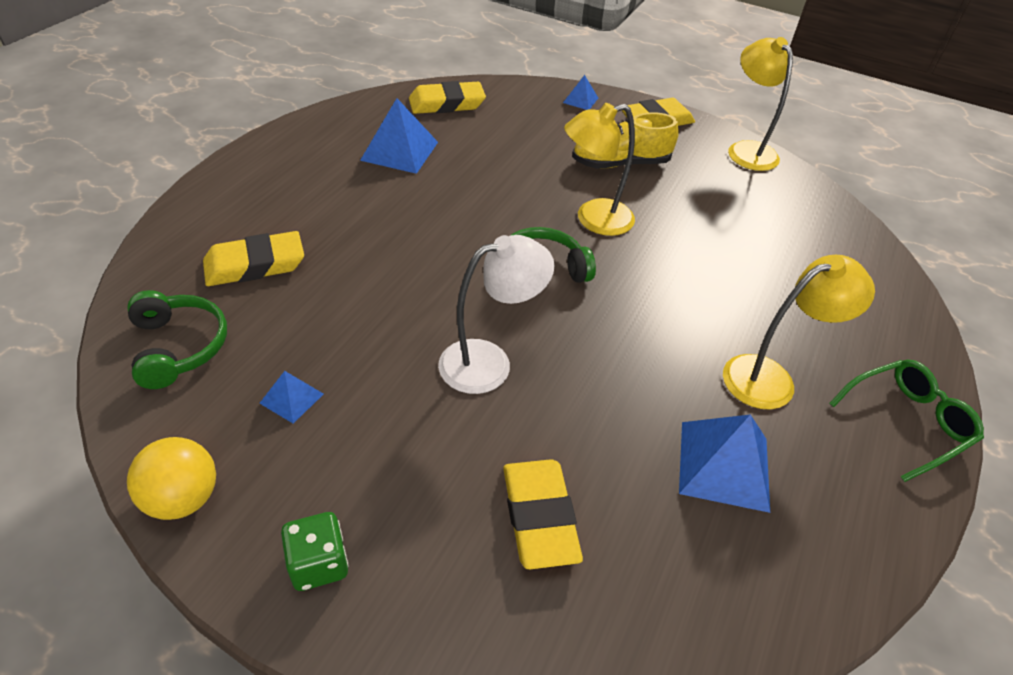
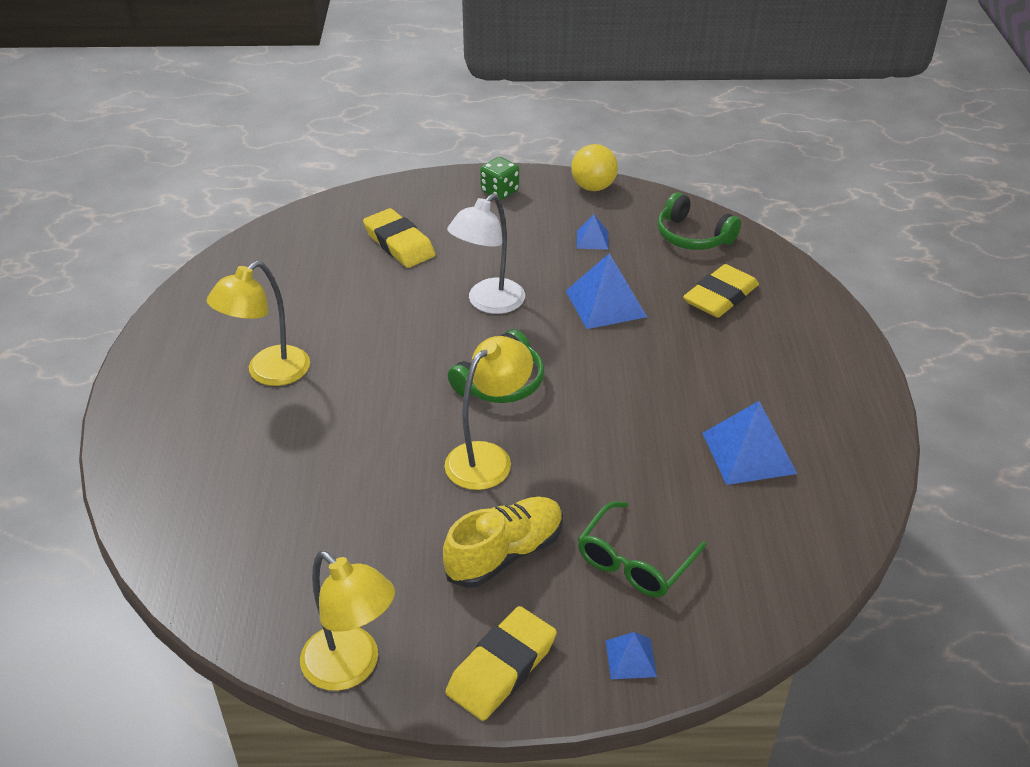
camera: 155 degrees right, 5 degrees down
yellow eraser [409,81,486,114] -> none
blue pyramid [679,414,770,513] -> blue pyramid moved to [566,253,647,329]
green glasses [829,360,984,482] -> green glasses moved to [578,501,707,597]

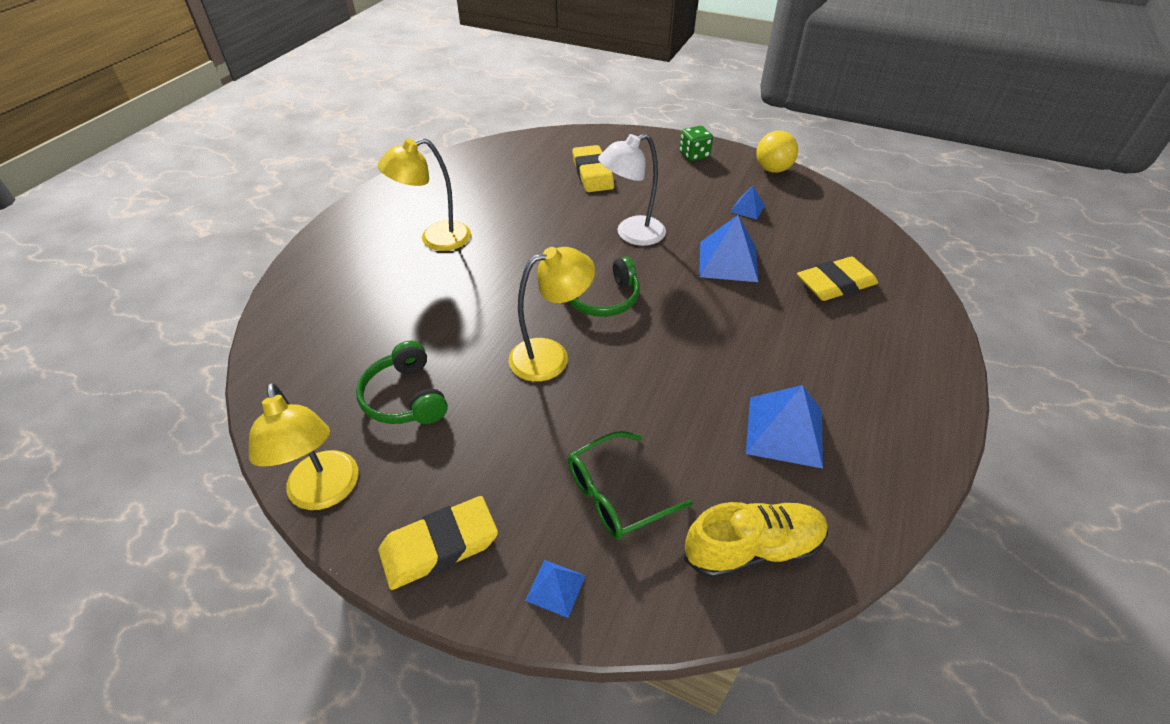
camera: 25 degrees right, 5 degrees up
yellow shoe [443,497,563,588] -> yellow shoe moved to [684,502,828,579]
green headphones [657,192,741,250] -> green headphones moved to [356,341,448,424]

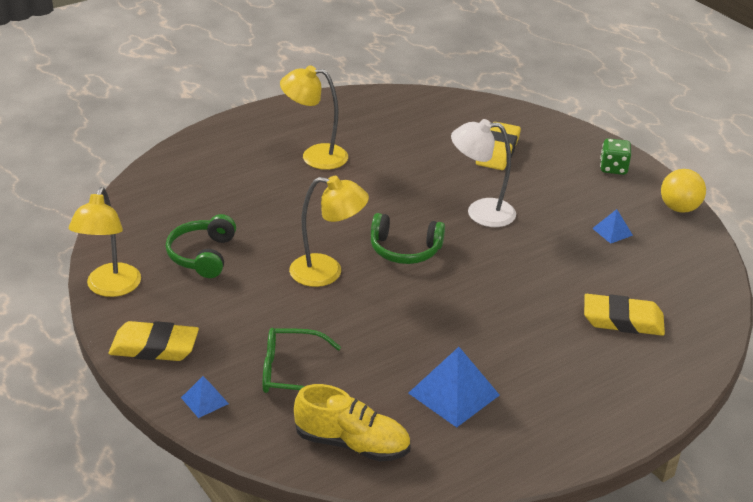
camera: 30 degrees right, 10 degrees down
blue pyramid [699,215,758,282] -> none

